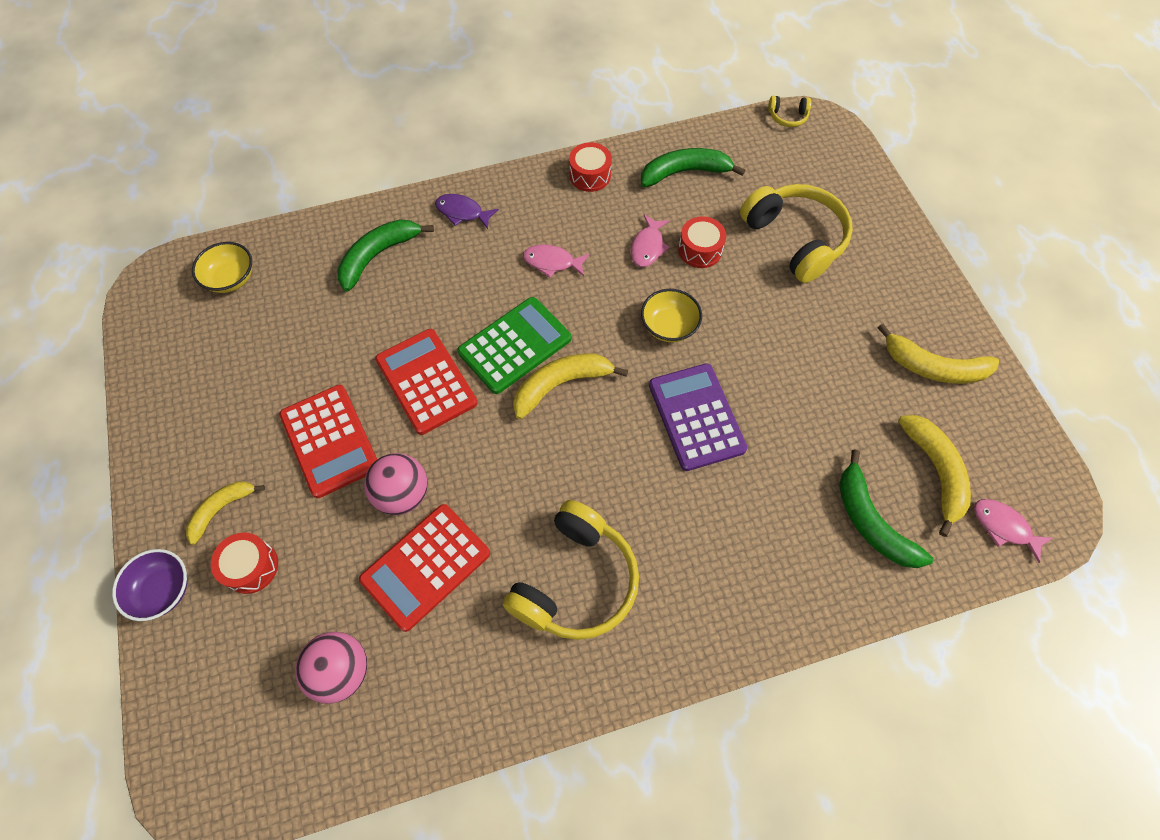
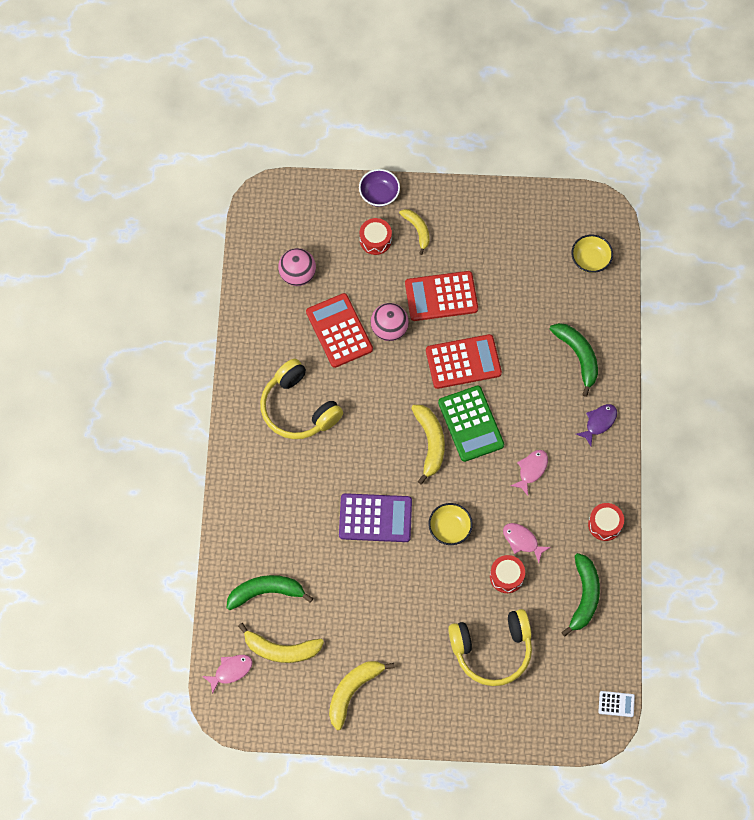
camera: 110 degrees right, 5 degrees up
yellow headphones [768,96,811,127] -> white calculator [598,691,635,717]

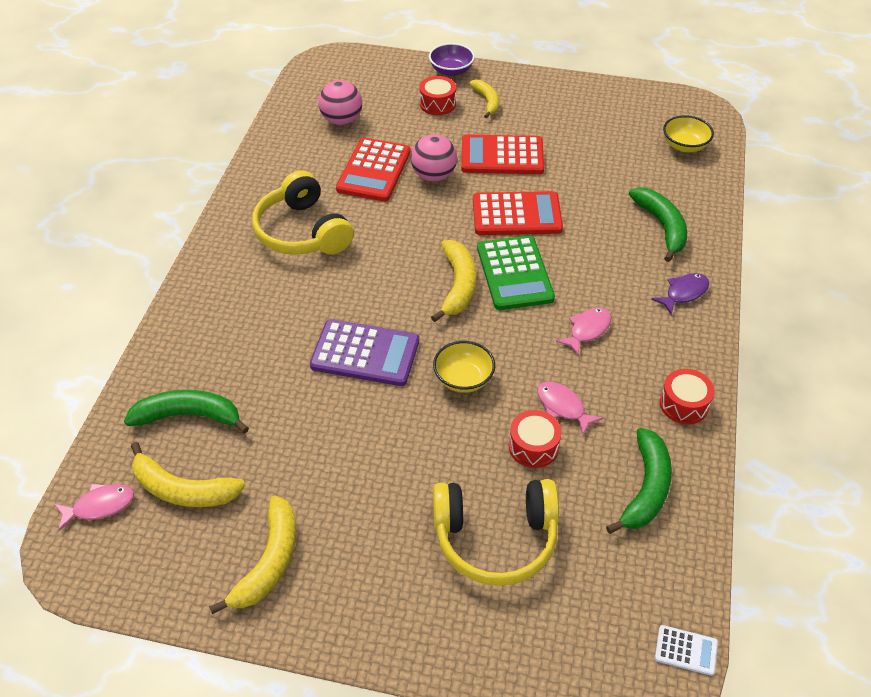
camera: 10 degrees right, 20 degrees down
red calculator [306,293,373,368] -> red calculator turned 150 degrees counterclockwise [336,138,411,201]
yellow banana [329,661,395,730] -> yellow banana turned 150 degrees clockwise [209,496,296,614]

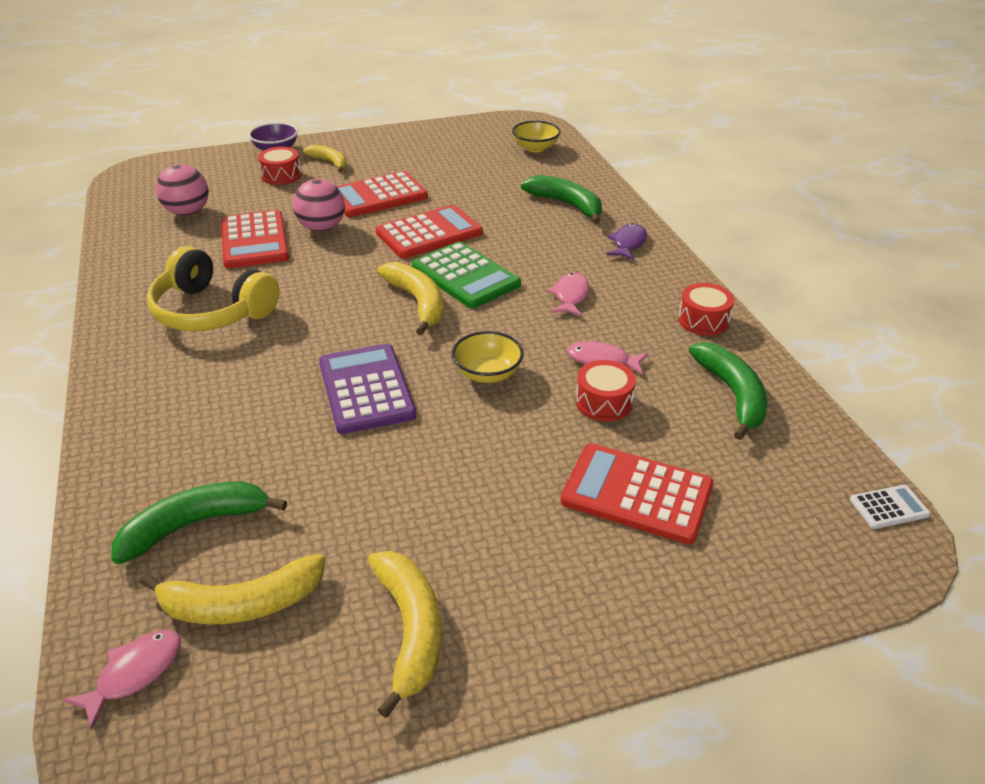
camera: 30 degrees left, 10 degrees down
purple calculator [310,319,419,386] -> purple calculator turned 90 degrees counterclockwise [319,344,417,434]
yellow headphones [433,479,559,586] -> red calculator [561,443,714,544]

